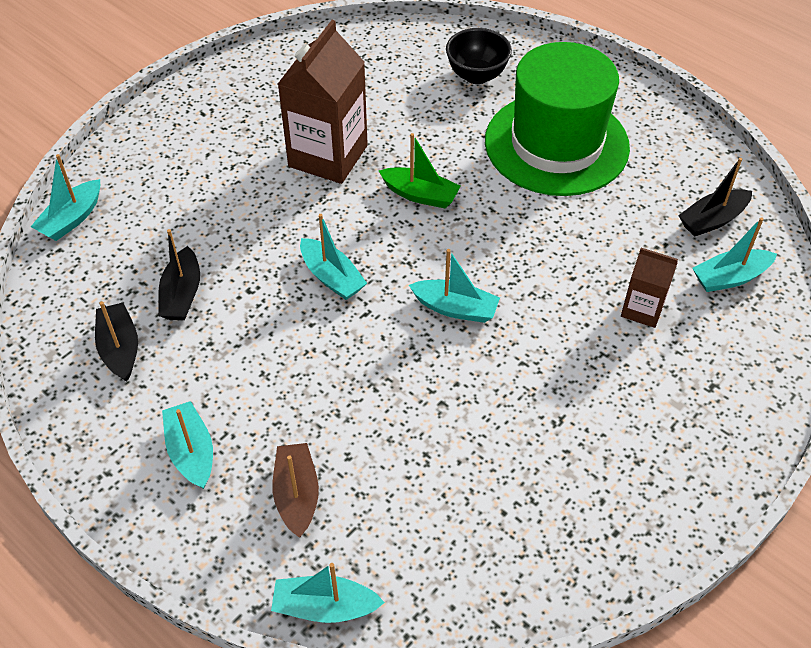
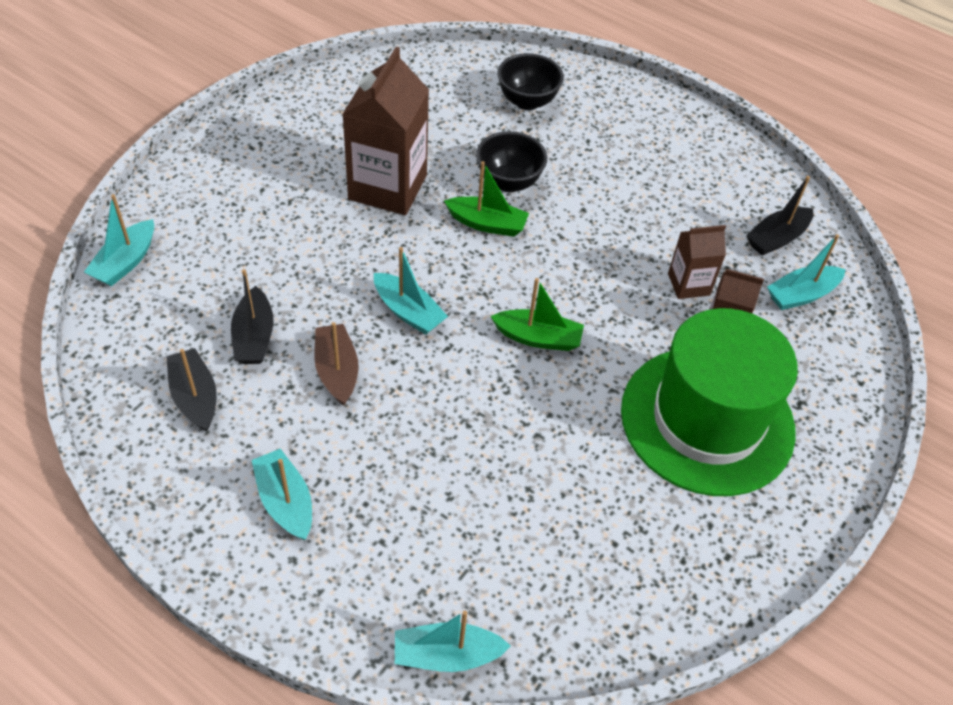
camera: 10 degrees left, 0 degrees up
brown boat [272,443,319,538] -> brown boat moved to [314,322,359,406]
turquoise boat [409,249,500,323] -> green boat [490,278,584,351]
green hat [485,42,630,196] -> green hat moved to [621,308,798,496]
none -> black bowl [476,131,547,192]
none -> brown carton [668,225,726,299]

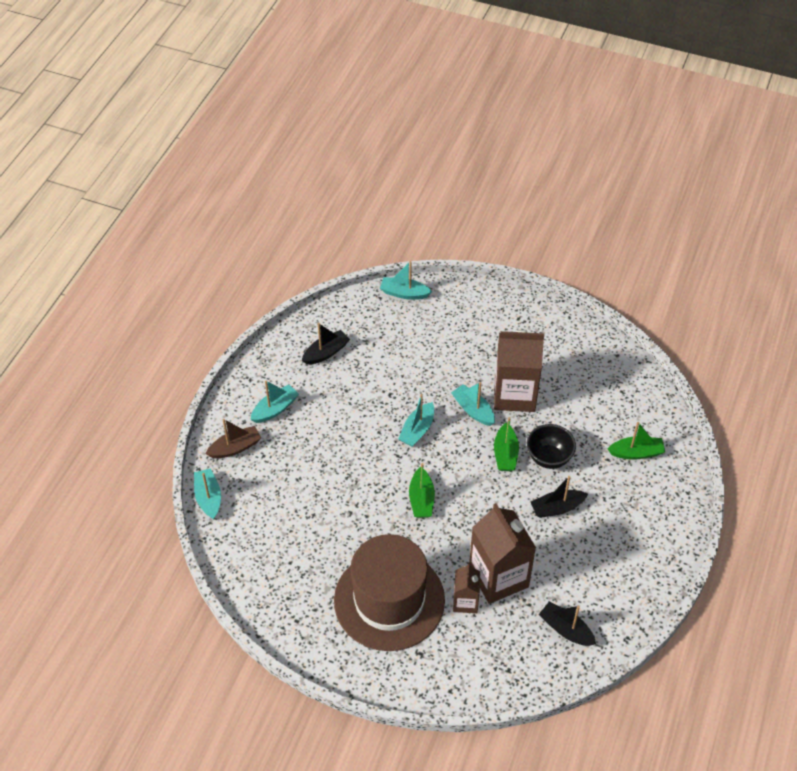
camera: 80 degrees right, 0 degrees up
black boat [231,269,274,364] -> black boat moved to [531,476,588,518]
brown boat [314,322,359,406] -> brown boat moved to [205,419,261,458]
black bowl [498,53,564,110] -> green boat [607,422,665,460]
green hat [621,308,798,496] -> brown hat [334,534,445,651]
brown carton [668,225,726,299] -> brown carton [469,503,536,604], size x1.89
turquoise boat [767,234,846,310] -> turquoise boat moved to [451,382,495,426]

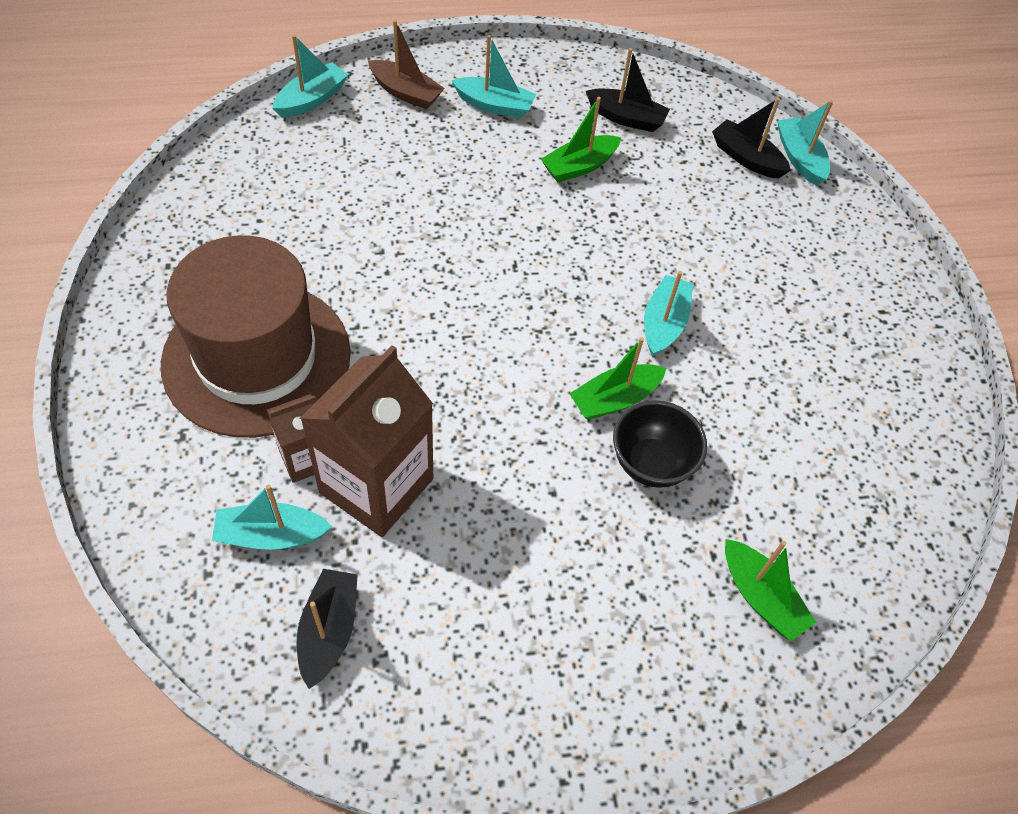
camera: 55 degrees right, 5 degrees up
turquoise boat [398,394,434,447] -> turquoise boat moved to [212,484,332,550]
green boat [409,463,435,518] -> green boat moved to [541,97,622,182]
brown carton [494,330,544,412] -> none
black boat [531,476,588,518] -> black boat moved to [712,98,791,179]

